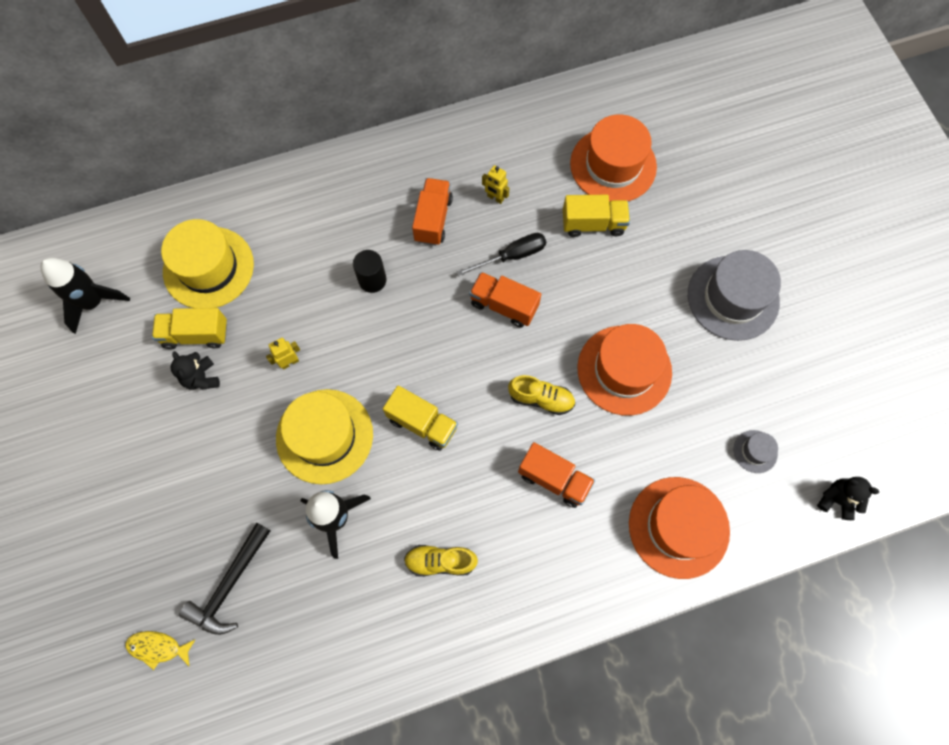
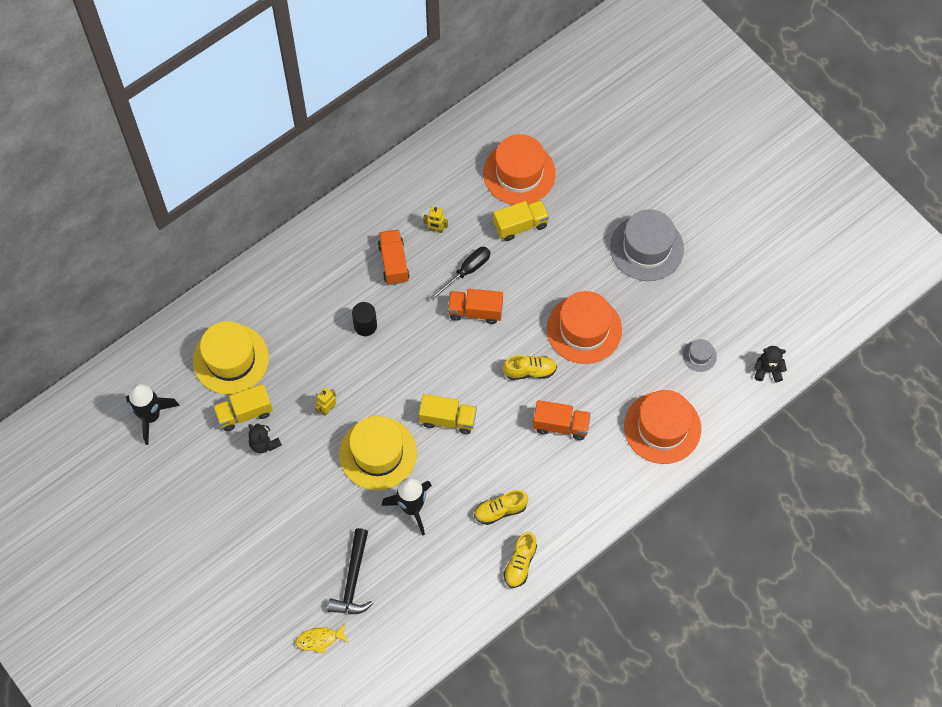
camera: 20 degrees left, 5 degrees down
none -> yellow shoe [504,532,537,588]

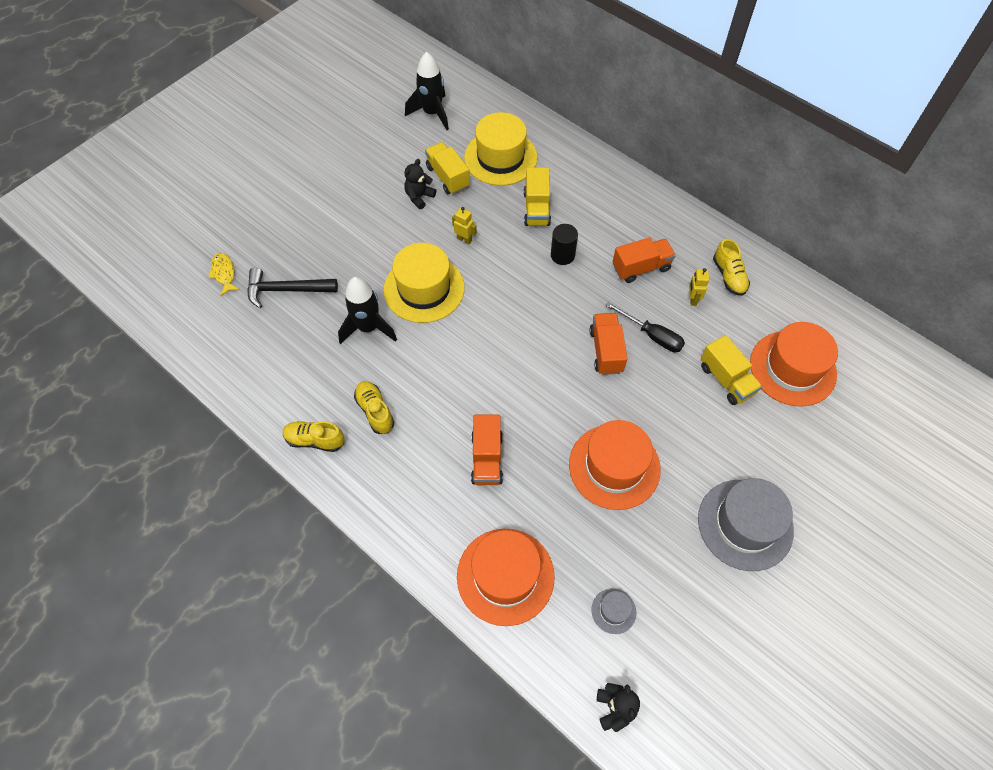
camera: 80 degrees right, 5 degrees down
yellow truck [419,394,477,434] -> yellow truck moved to [524,167,551,226]
yellow shoe [503,355,557,380] -> yellow shoe moved to [713,239,750,296]

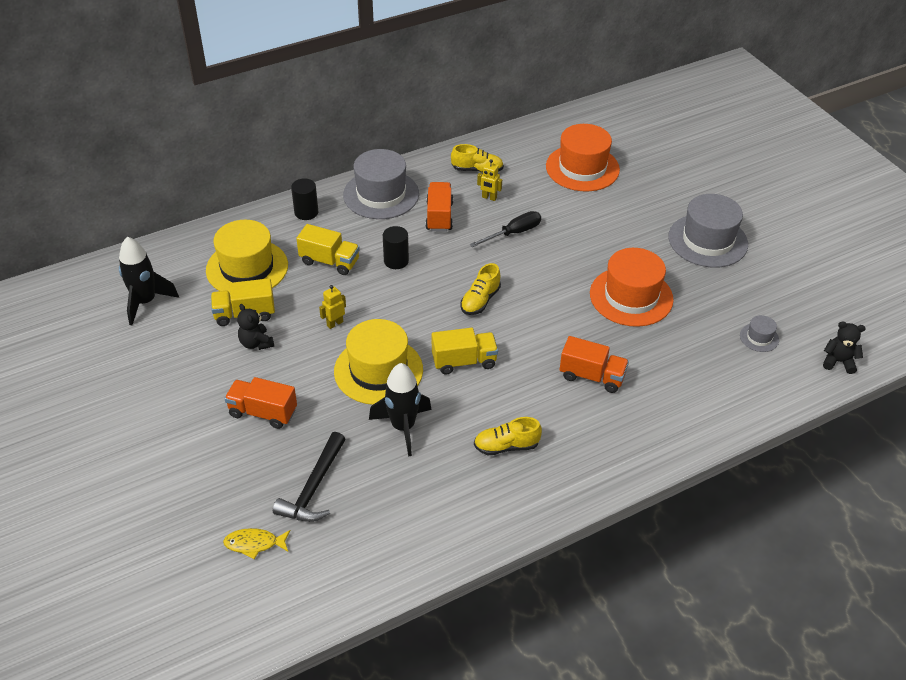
camera: 70 degrees left, 15 degrees down
yellow shoe [283,421,345,452] -> yellow shoe moved to [460,263,501,315]
orange hat [457,529,554,626] -> none
orange truck [589,313,627,375] -> orange truck moved to [224,377,297,429]
yellow truck [701,335,762,405] -> yellow truck moved to [432,328,498,374]
none -> black cylinder [291,178,318,220]
none -> grey hat [343,149,419,219]

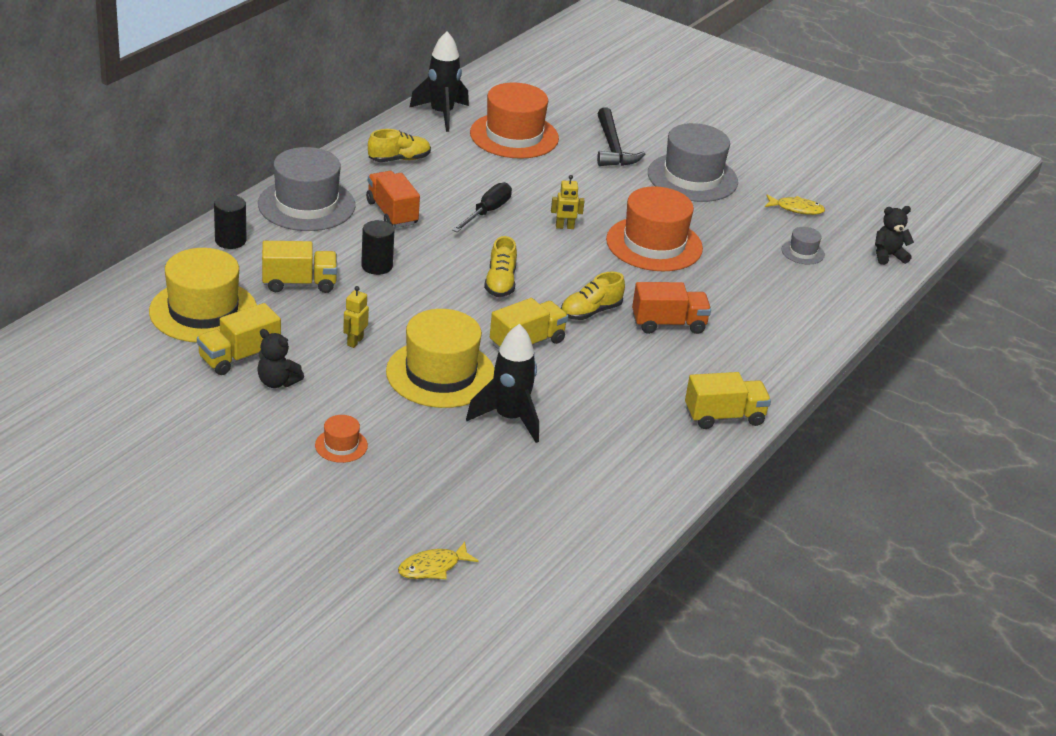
camera: 30 degrees left, 10 degrees down
black rocket [119,237,179,325] -> black rocket moved to [409,31,469,132]
orange truck [224,377,297,429] -> orange hat [315,415,368,463]
black hammer [273,432,346,522] -> black hammer moved to [597,107,645,166]
yellow shoe [474,417,542,455] -> yellow shoe moved to [561,272,625,320]
yellow robot [477,159,502,201] -> yellow robot moved to [551,175,585,229]
none -> yellow truck [685,372,771,429]
none -> yellow fish [765,194,825,215]

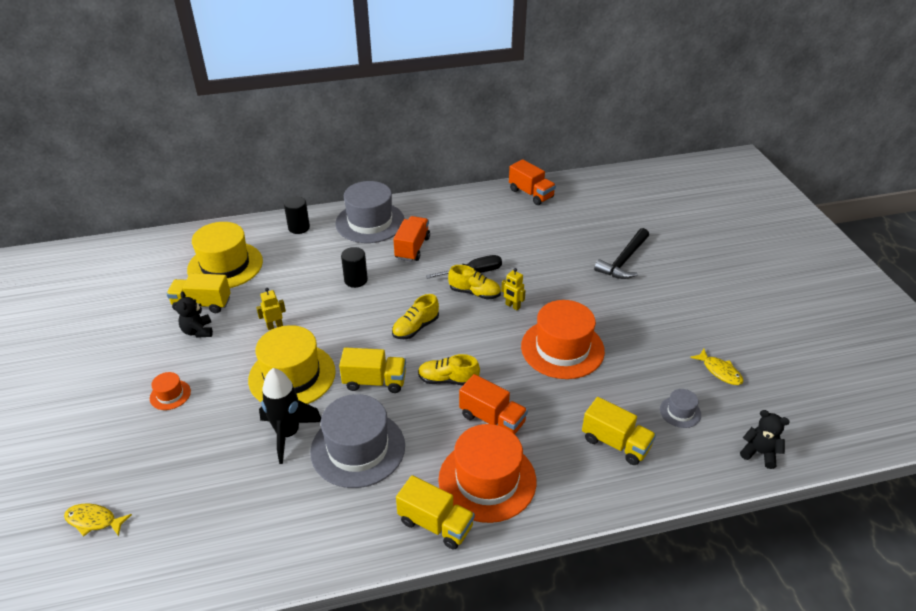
camera: 45 degrees right, 5 degrees up
yellow truck [262,241,337,293] -> yellow truck moved to [582,397,656,465]
yellow shoe [368,129,431,162] -> yellow shoe moved to [448,265,501,300]
black rocket [409,31,469,132] -> orange truck [509,159,556,205]
orange hat [470,82,559,159] -> orange hat moved to [438,424,536,523]
grey hat [648,123,738,202] -> grey hat moved to [310,394,405,488]

